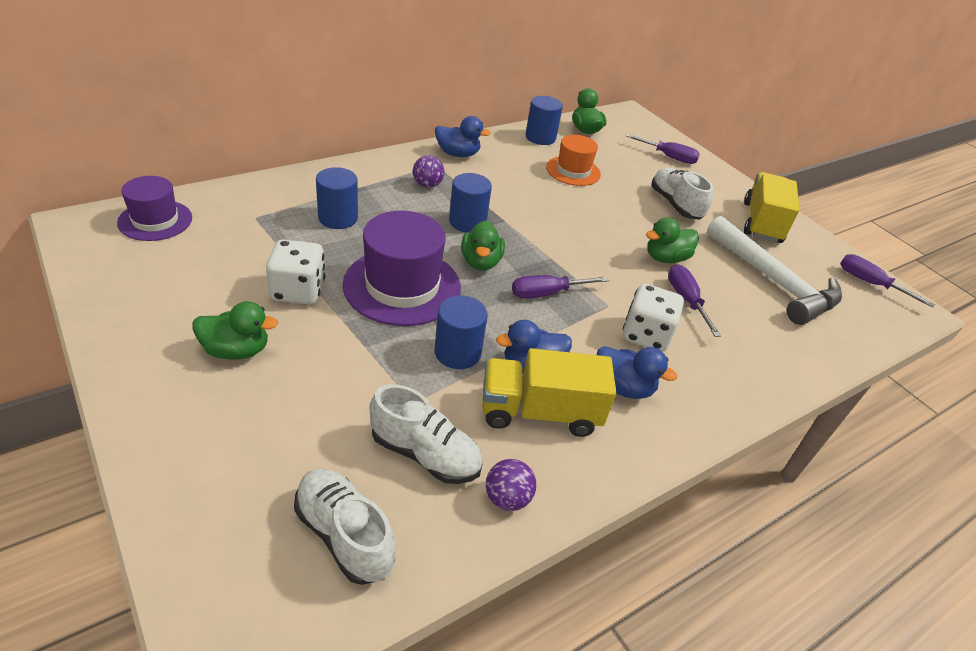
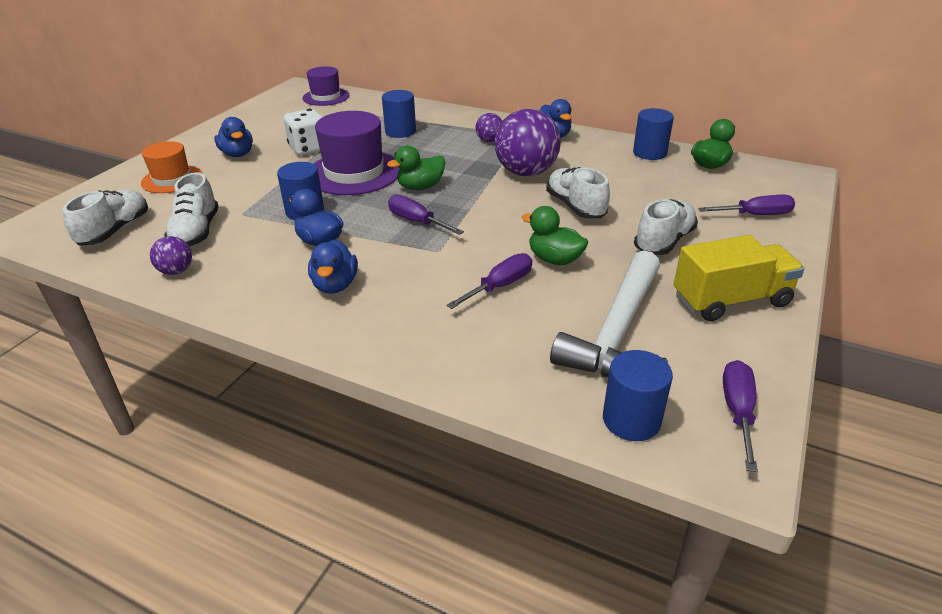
camera: 65 degrees right, 5 degrees down
green duck [192,301,278,360] -> blue duck [214,117,253,157]
blue cylinder [449,173,492,233] -> blue cylinder moved to [603,350,673,441]
yellow truck [482,348,616,437] -> none
orange hat [546,135,601,186] -> orange hat moved to [141,141,203,193]
white dice [623,284,684,352] -> none
purple screwdriver [626,134,700,164] -> purple screwdriver turned 90 degrees counterclockwise [698,195,795,215]
none -> purple ball [495,109,561,176]
none -> white shoe [546,167,610,218]

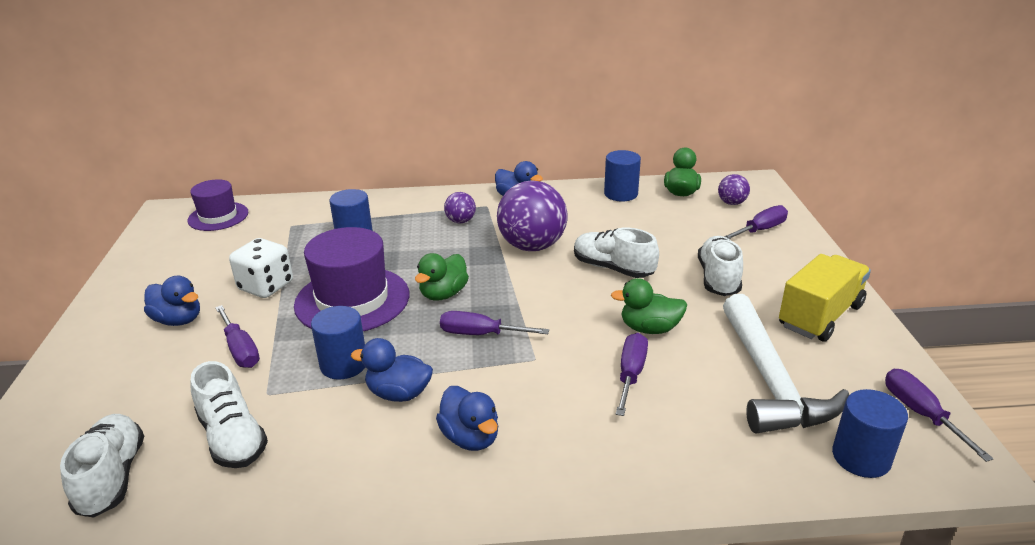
camera: 30 degrees left, 5 degrees down
orange hat [141,141,203,193] -> none
purple ball [150,236,192,275] -> purple ball moved to [718,174,750,205]
none -> purple screwdriver [215,305,260,368]

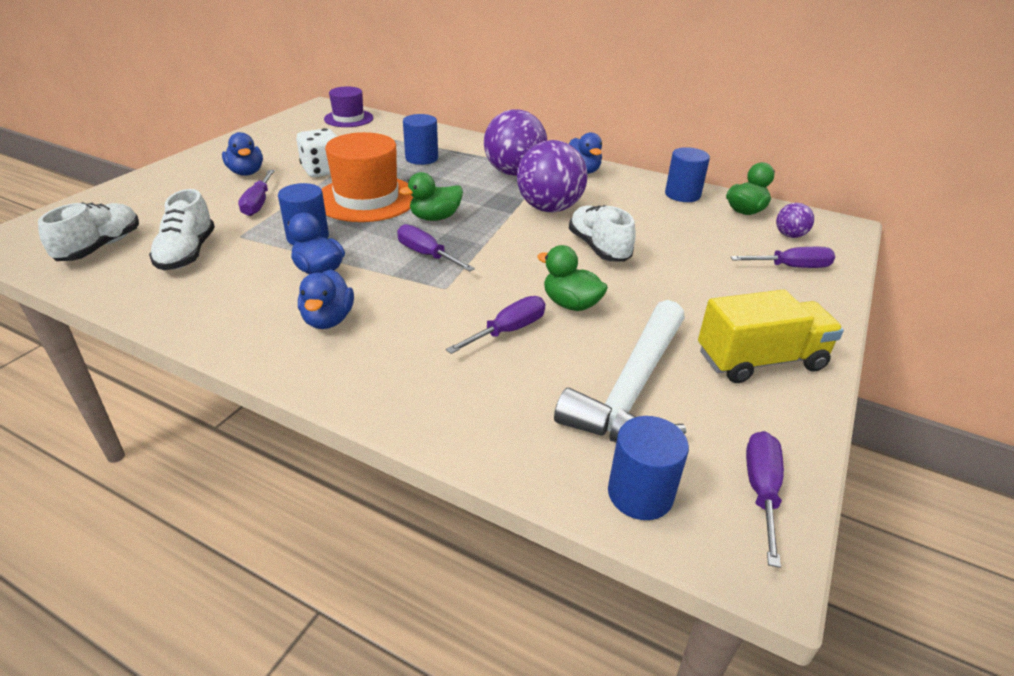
camera: 30 degrees right, 5 degrees up
purple hat [294,227,409,331] -> orange hat [321,132,413,222]
purple ball [444,192,476,223] -> purple ball [484,109,547,176], size x2.09
white shoe [698,236,743,296] -> none

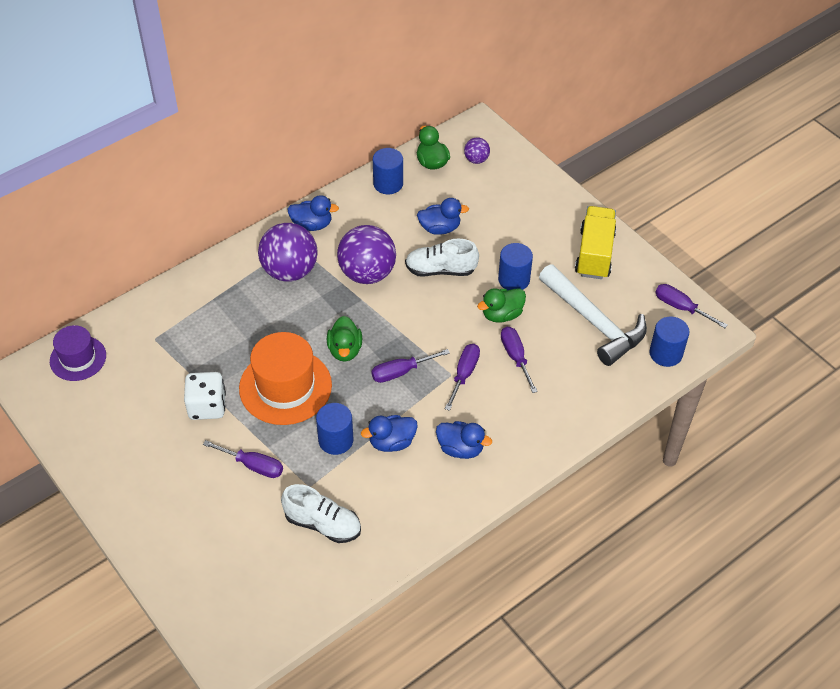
camera: 65 degrees left, 15 degrees up
white shoe [38,202,139,261] -> none
blue duck [222,132,263,176] -> blue duck moved to [417,198,469,235]
blue cylinder [403,114,438,165] -> blue cylinder moved to [498,243,533,290]
purple screwdriver [730,247,835,268] -> purple screwdriver moved to [445,344,480,411]

